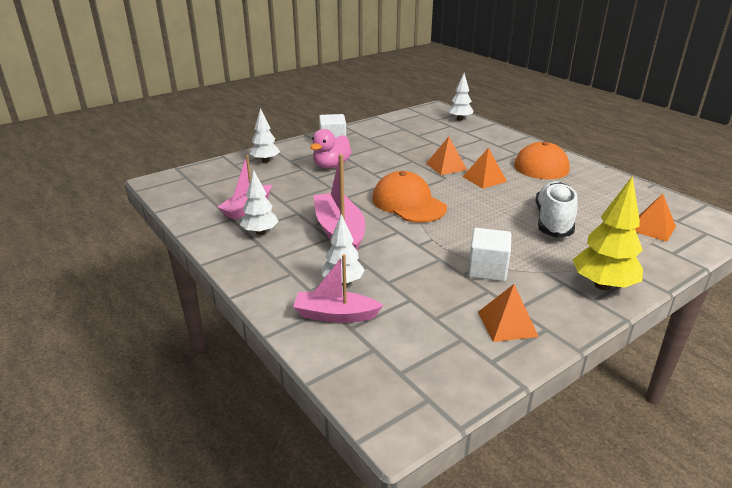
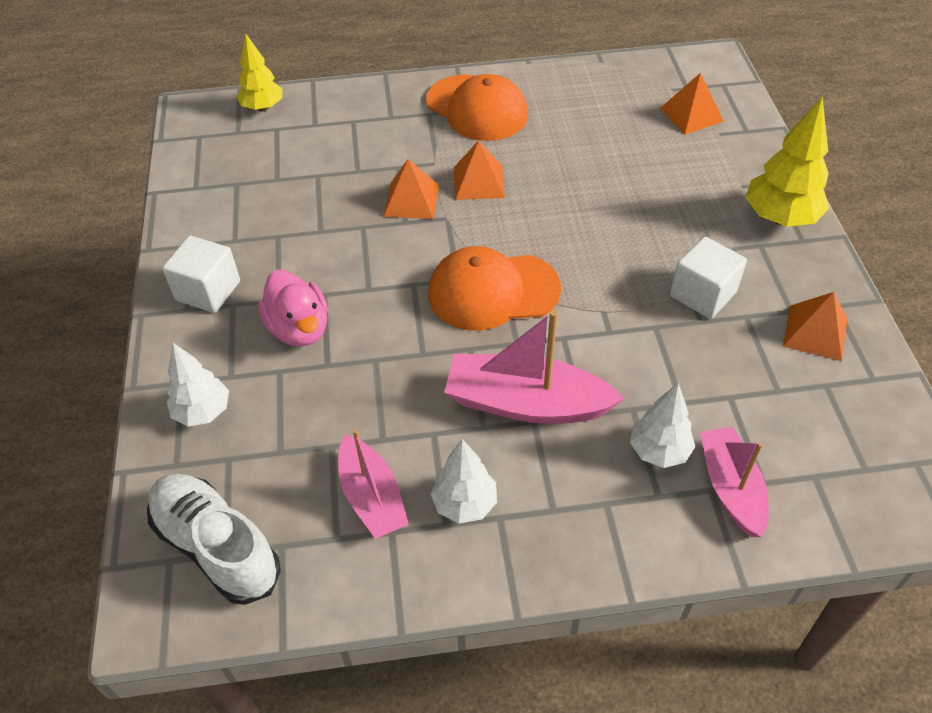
camera: 60 degrees left, 20 degrees up
pink boat [293,254,383,323] -> pink boat turned 135 degrees clockwise [700,427,769,537]
white tree [448,73,473,121] -> yellow tree [237,33,283,111]
white shoe [535,181,578,238] -> white shoe moved to [147,474,281,605]

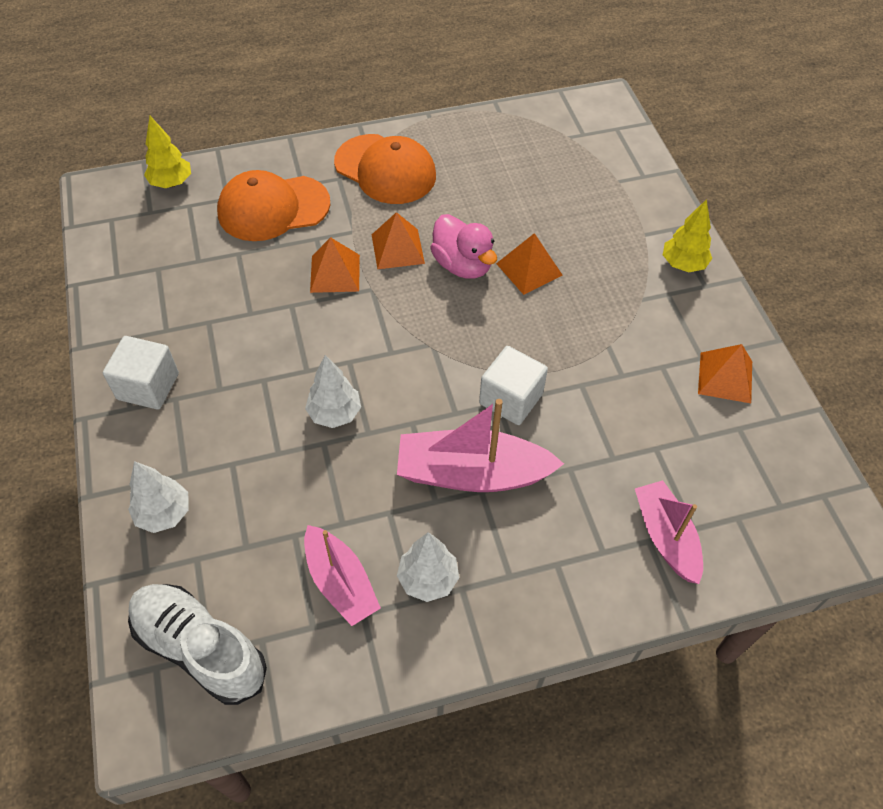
camera: 10 degrees left, 5 degrees up
pink duck [258,270,328,346] -> pink duck moved to [430,214,497,279]
orange cap [428,246,561,330] -> orange cap moved to [217,170,330,241]
white tree [630,383,695,468] -> white tree moved to [305,355,361,428]
orange pyramid [659,73,724,134] -> orange pyramid moved to [496,233,562,295]
white cube [670,237,747,319] -> white cube moved to [479,346,548,425]
yellow tree [745,97,829,227] -> yellow tree [663,199,712,272], size x0.66

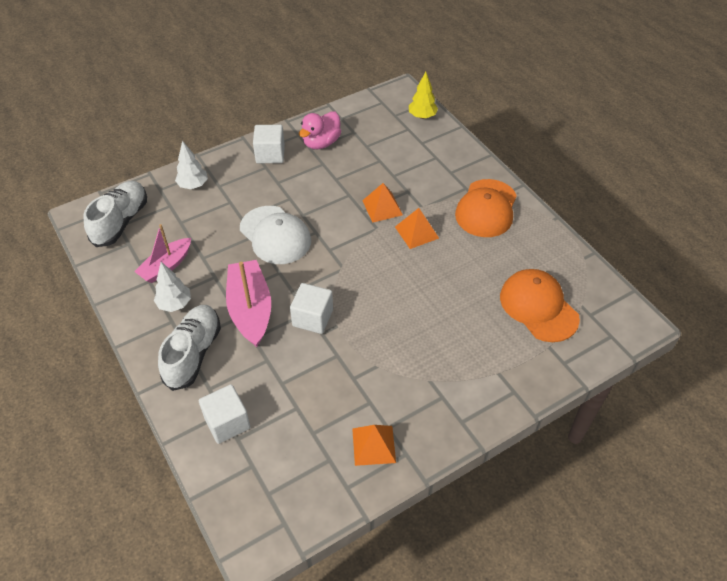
camera: 75 degrees right, 5 degrees down
orange cap [217,170,330,241] -> orange cap moved to [500,269,580,342]
white tree [305,355,361,428] -> white cap [240,206,311,264]
pink duck [430,214,497,279] -> pink duck moved to [299,111,341,149]
orange pyramid [496,233,562,295] -> none
pink boat [635,480,703,584] -> white cube [199,384,250,444]
yellow tree [663,199,712,272] -> none
none -> white shoe [158,305,221,391]

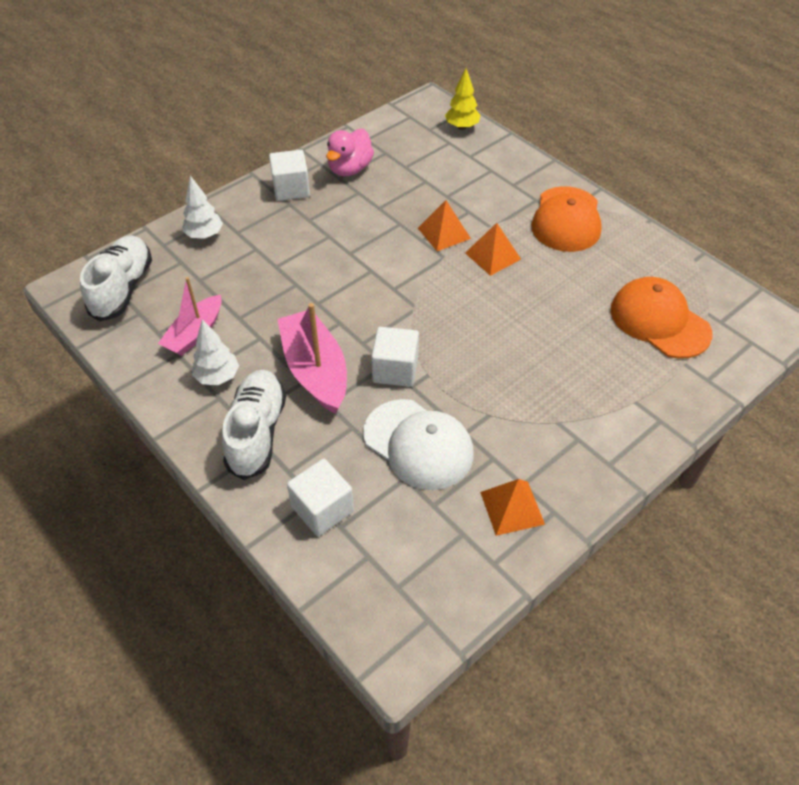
camera: 10 degrees left, 0 degrees up
white cap [240,206,311,264] -> white cap moved to [363,399,474,490]

